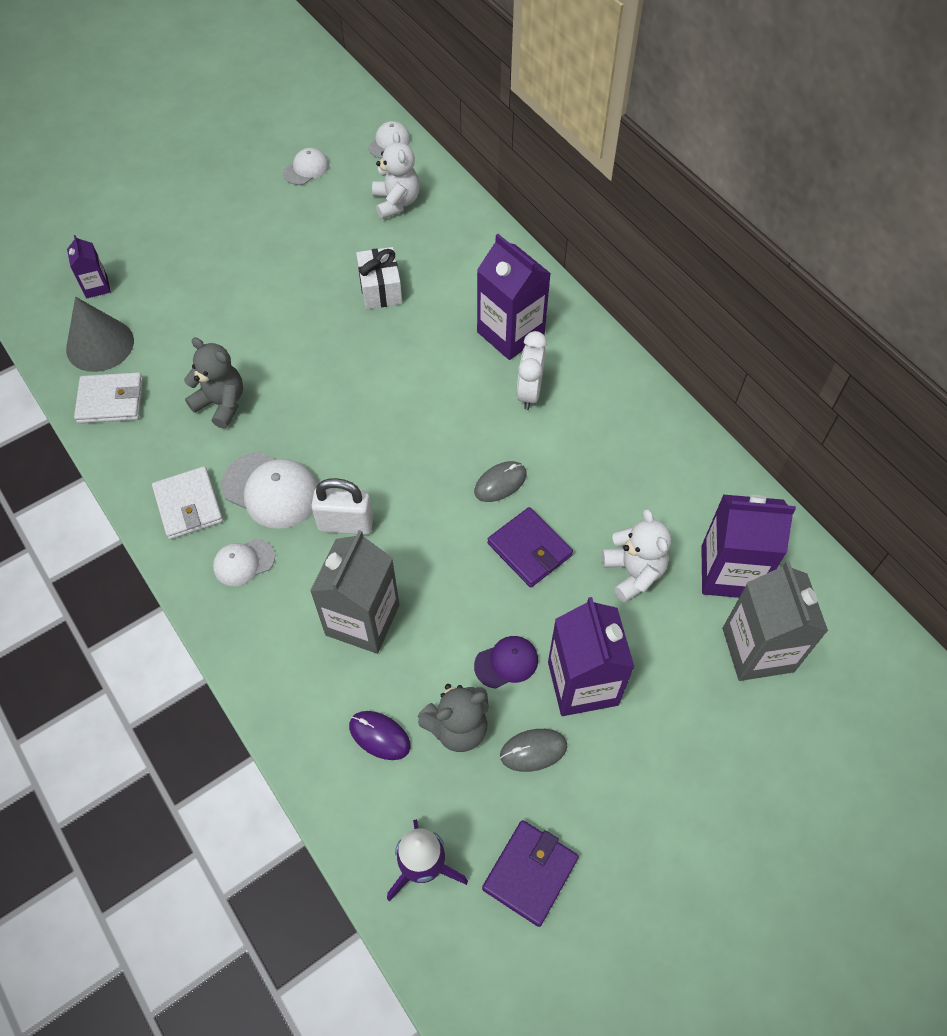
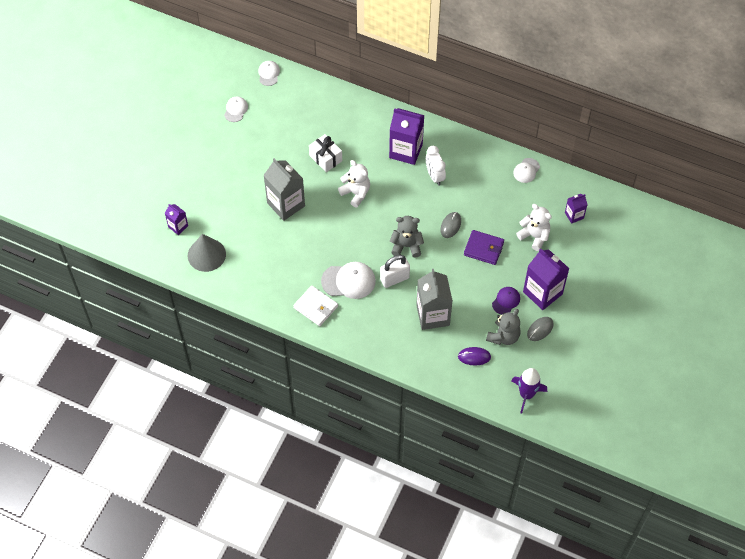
camera: 30 degrees left, 0 degrees up
white wallet [74,372,143,424] -> none
grey teddy bear [184,337,243,429] -> grey teddy bear moved to [390,216,424,258]
white cap [213,538,275,586] -> white cap moved to [513,158,540,183]
white teddy bear [372,132,420,219] -> white teddy bear moved to [338,160,370,208]
purple wallet [482,820,579,927] -> none
purple carton [701,495,796,598] -> purple carton [565,194,588,224], size x0.52
grey carton [723,561,828,681] -> grey carton moved to [263,158,305,221]

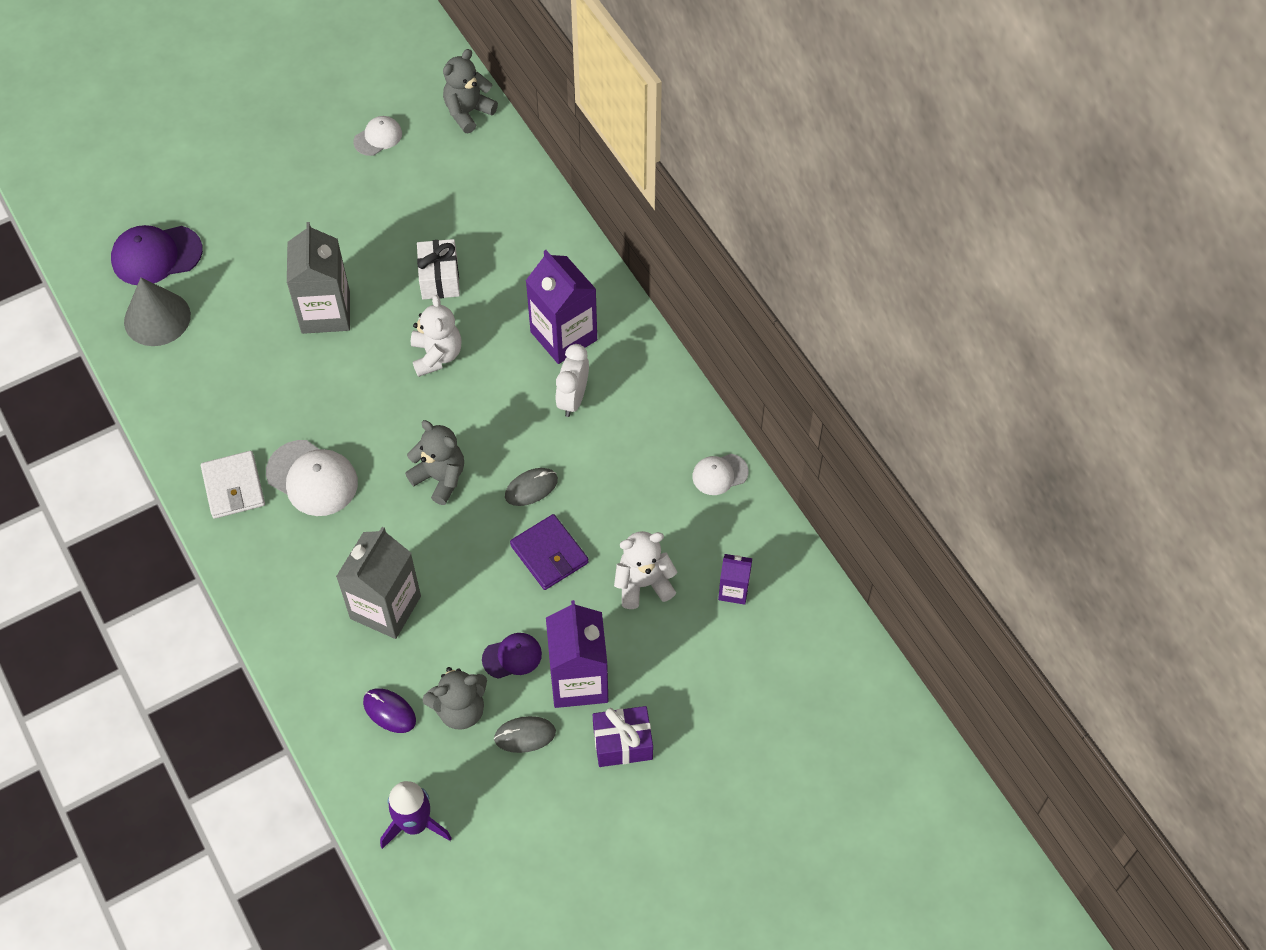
camera: 35 degrees right, 0 degrees up
purple carton [165,204,188,235] -> purple cap [111,225,203,285]
white cap [258,61,280,86] -> grey teddy bear [443,49,498,133]
white padlock [380,255,410,288] -> none
white teddy bear [516,204,552,251] -> white teddy bear turned 90 degrees counterclockwise [614,531,677,609]
none -> purple gift [593,706,653,767]

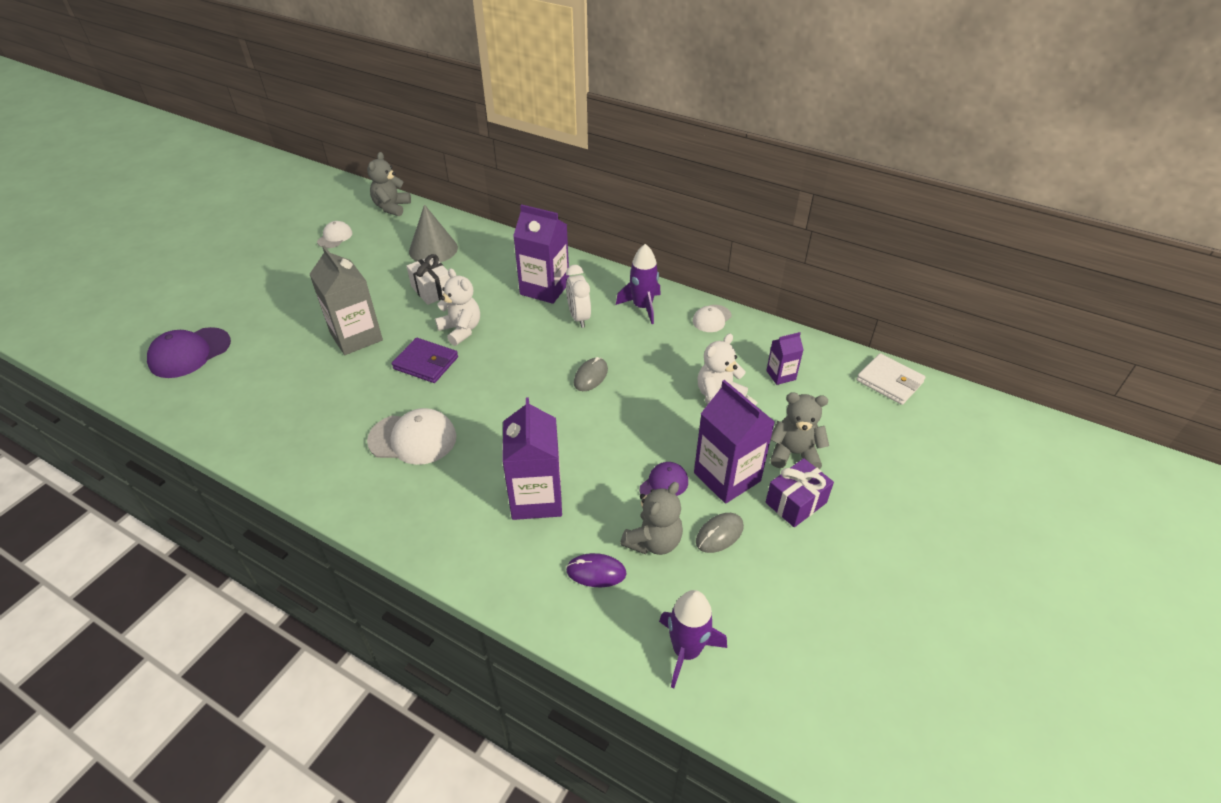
camera: 30 degrees left, 15 degrees down
grey cone [124,278,191,346] -> grey cone moved to [409,204,458,262]
white wallet [201,451,265,519] -> white wallet moved to [857,353,926,405]
grey carton [336,527,421,639] -> purple carton [502,397,562,520]
grey teddy bear [405,420,464,505] -> grey teddy bear moved to [770,392,829,469]
purple wallet [510,514,589,590] -> purple wallet moved to [392,338,458,383]
none -> purple rocket [616,244,661,324]

